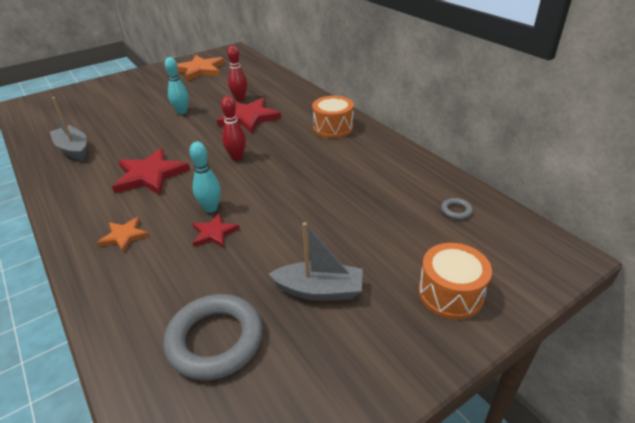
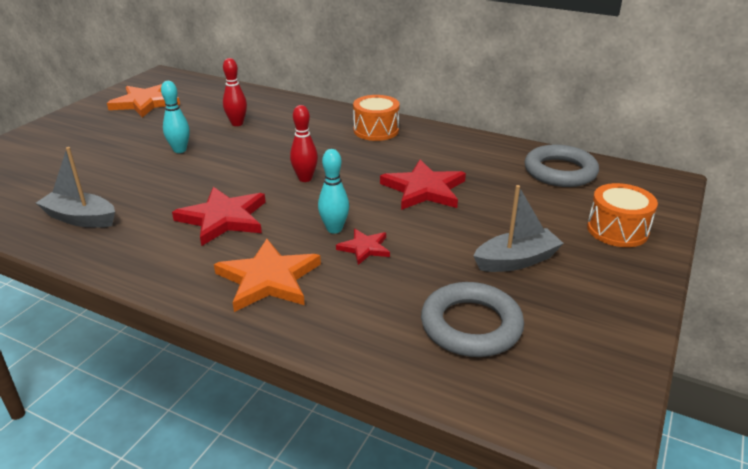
camera: 30 degrees left, 5 degrees down
orange star [97,217,149,253] -> orange star [214,239,321,312], size x1.82
red star [217,98,281,134] -> red star moved to [380,160,466,210]
grey ring [441,198,473,220] -> grey ring [525,144,599,187], size x2.41

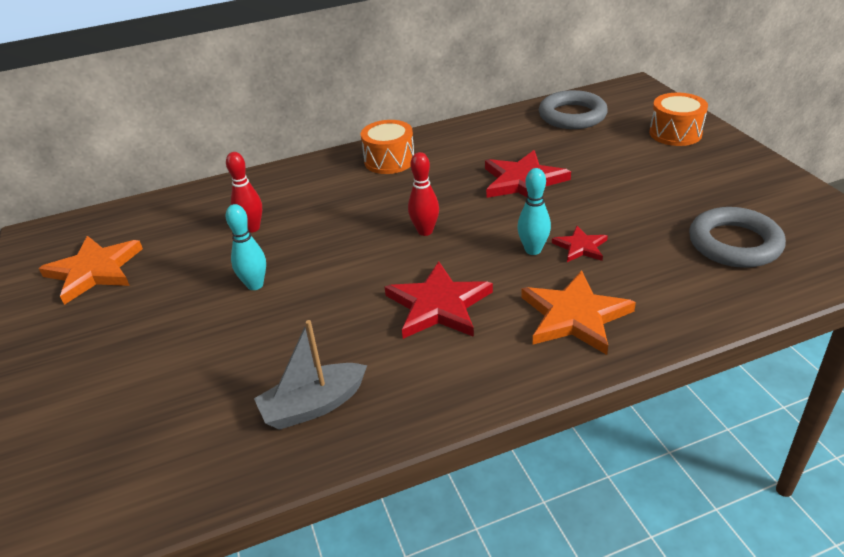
camera: 45 degrees left, 5 degrees up
grey boat [474,185,564,272] -> none

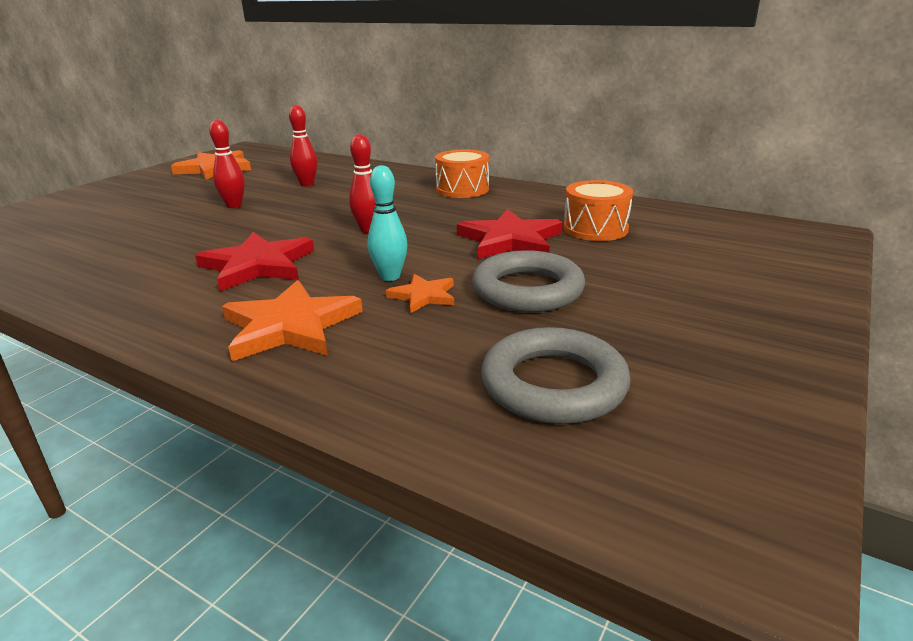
camera: 50 degrees right, 10 degrees down
turquoise bowling pin [226,204,266,290] -> red bowling pin [209,120,245,208]
grey boat [254,320,367,430] -> none
grey ring [539,90,608,129] -> grey ring moved to [472,250,585,312]
red star [552,226,608,262] -> orange star [386,274,454,313]
orange drum [649,93,708,146] -> orange drum moved to [564,180,633,241]

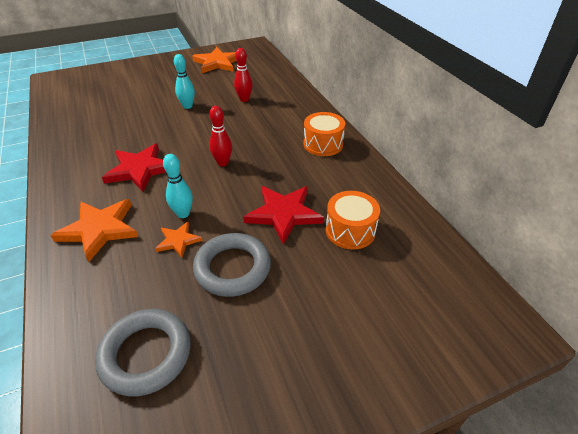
camera: 35 degrees right, 15 degrees up
red bowling pin [209,120,245,208] -> turquoise bowling pin [174,54,195,109]

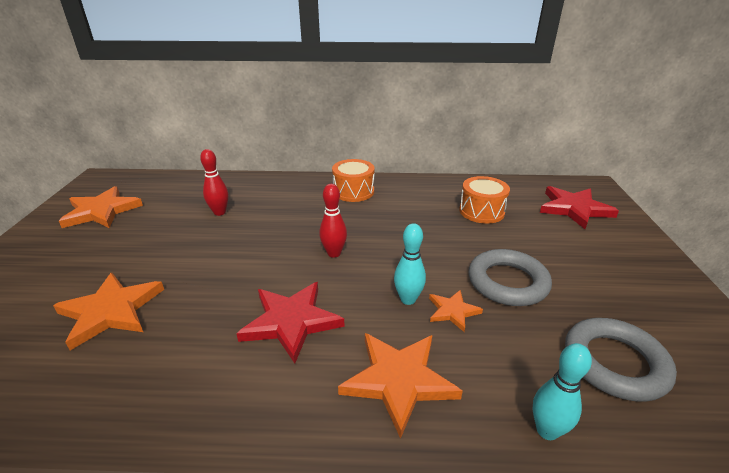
camera: 65 degrees left, 10 degrees down
turquoise bowling pin [174,54,195,109] -> turquoise bowling pin moved to [533,343,592,440]
red star [243,186,324,244] -> red star moved to [540,186,619,229]
none -> orange star [53,273,164,350]

